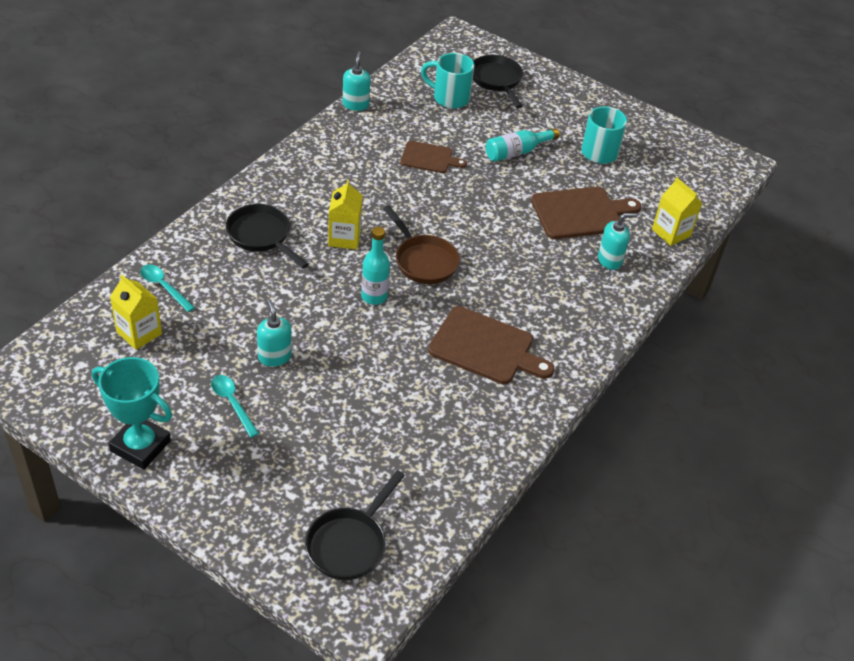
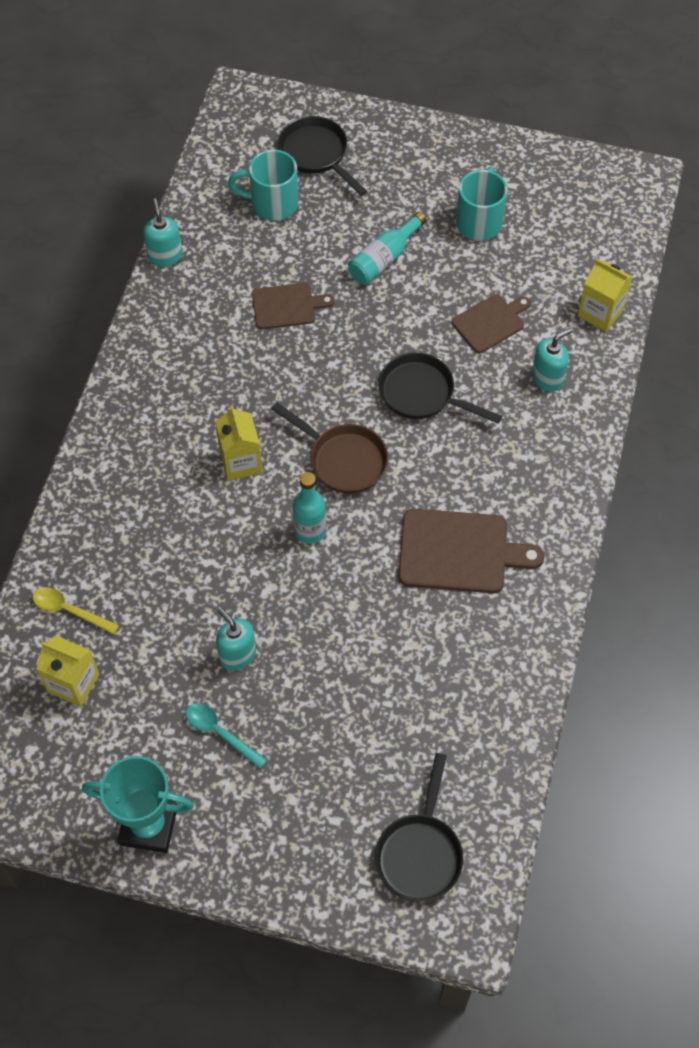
camera: 15 degrees left, 15 degrees up
turquoise spoon [140,264,195,312] -> yellow spoon [33,587,119,634]
black pan [226,204,309,268] -> black pan moved to [378,352,502,424]
brown cutting board [531,187,641,239] -> brown cutting board [452,295,531,353], size x0.62

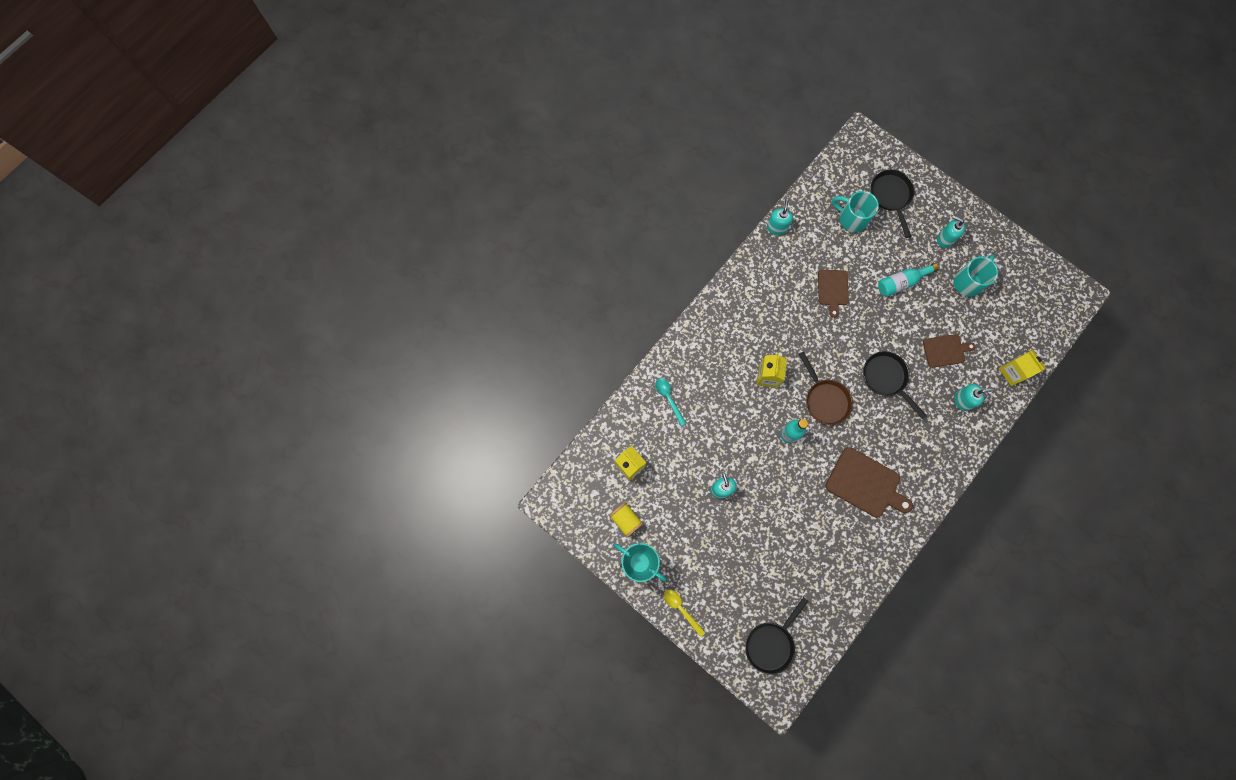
camera: 25 degrees right, 15 degrees up
yellow spoon [33,587,119,634] -> yellow spoon moved to [664,589,706,637]
turquoise spoon [186,703,267,769] -> turquoise spoon moved to [655,378,686,426]
brown cutting board [252,283,335,329] -> brown cutting board turned 75 degrees clockwise [818,270,849,318]
none -> yellow spool [609,502,644,538]
none -> turquoise soap dispenser [937,215,966,248]

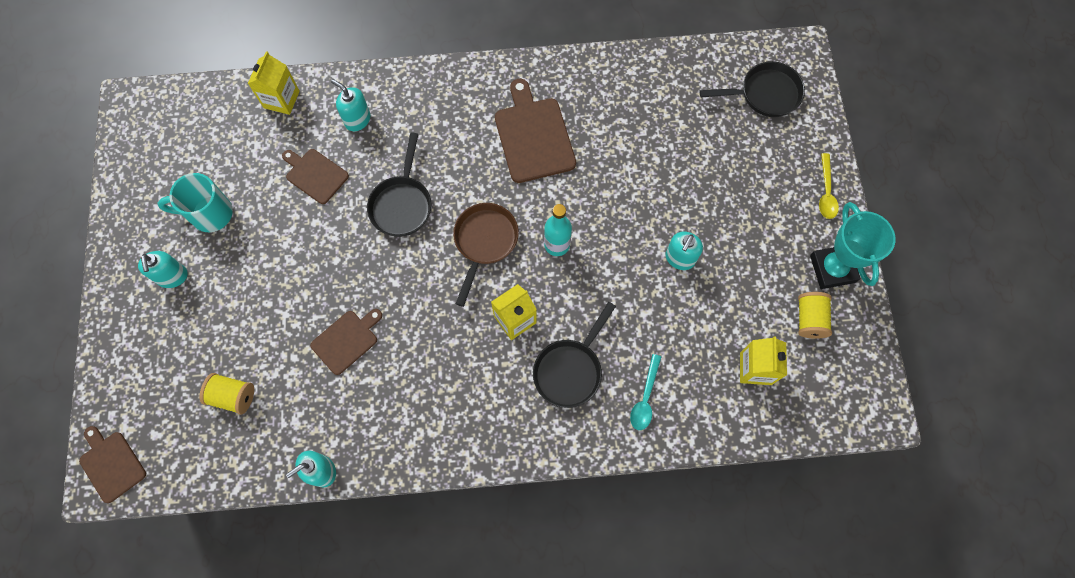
camera: 135 degrees left, 5 degrees down
turquoise mug [832,191,879,232] -> yellow spool [200,373,254,415]
black pan [871,169,914,238] -> black pan moved to [533,302,616,408]
turquoise bottle [878,263,939,297] -> none
none -> brown cutting board [79,426,146,503]

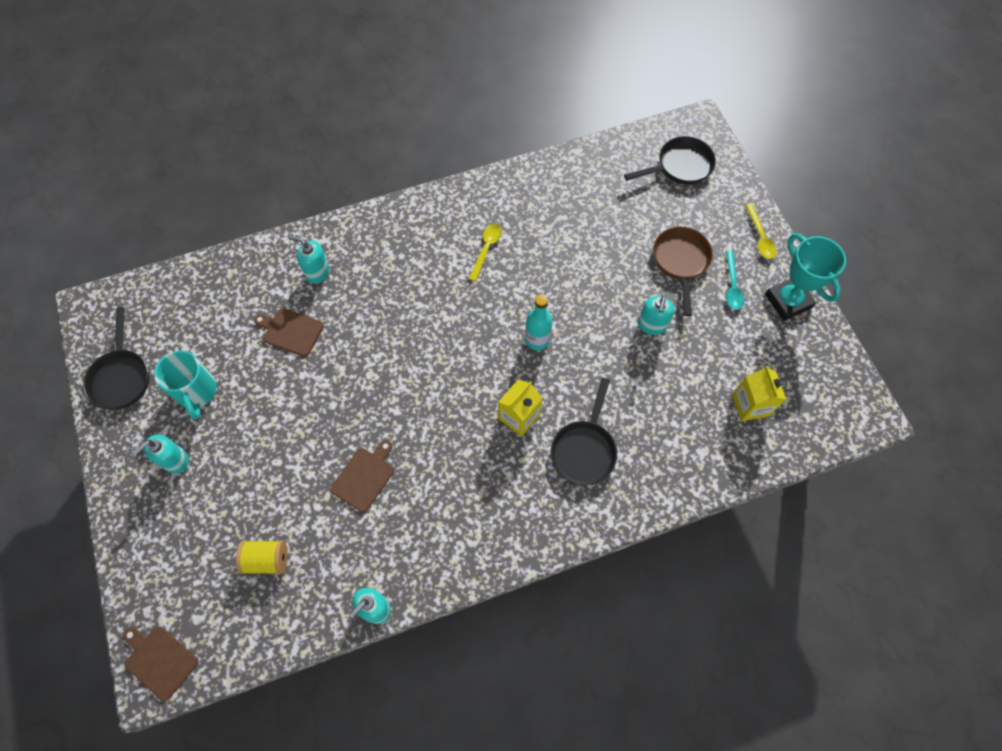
camera: 15 degrees left, 5 degrees down
turquoise soap dispenser [138,251,188,288] -> turquoise soap dispenser turned 75 degrees clockwise [133,434,189,474]
turquoise mug [157,173,233,232] -> turquoise mug turned 90 degrees counterclockwise [154,351,217,419]
yellow carton [248,51,300,115] -> none
black pan [367,133,432,237] -> black pan moved to [83,307,150,410]
brown pan [453,203,519,307] -> brown pan moved to [653,227,713,316]
brown cutting board [495,79,576,183] -> yellow spoon [469,224,502,281]
turquoise spoon [630,354,661,430] -> turquoise spoon moved to [726,251,745,310]
yellow spool [798,292,832,339] -> none

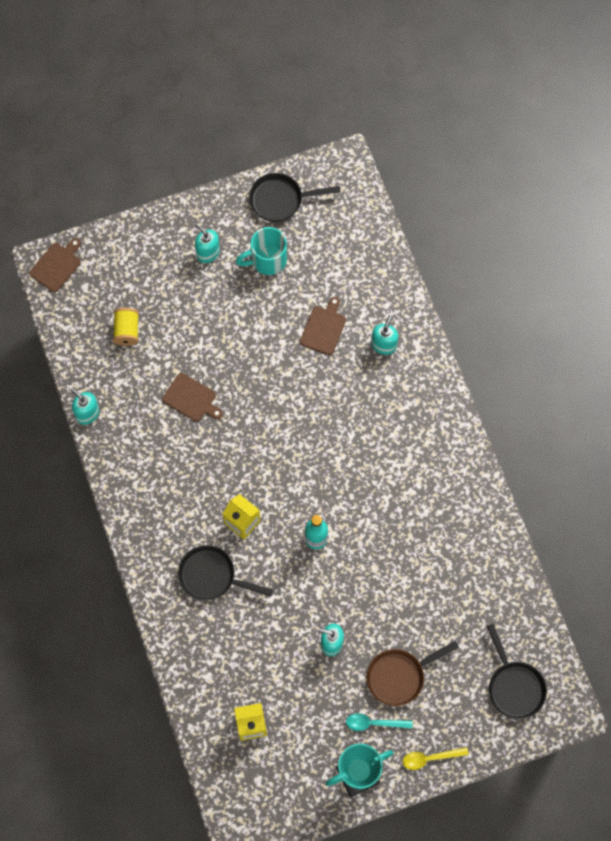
camera: 90 degrees right, 5 degrees up
yellow spoon [469,224,502,281] -> none
brown pan [653,227,713,316] -> brown pan turned 150 degrees clockwise [366,641,459,706]

